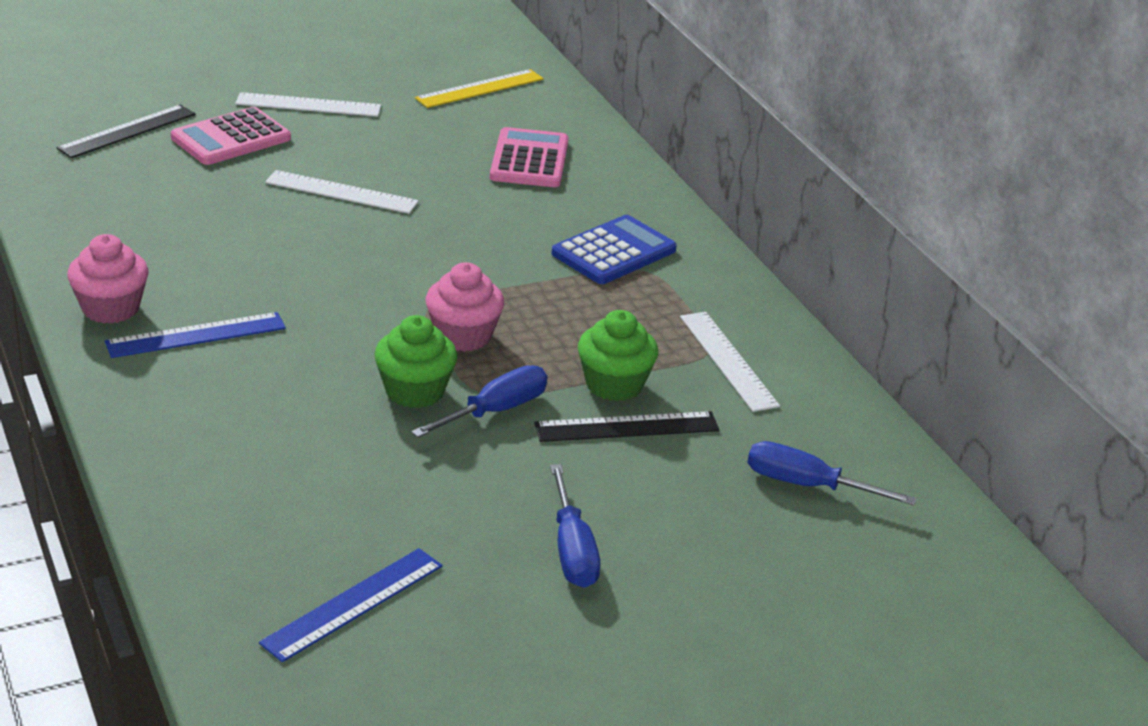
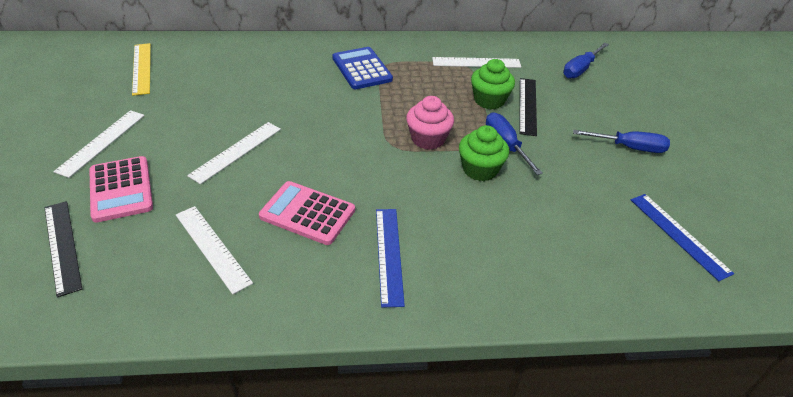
camera: 70 degrees left, 10 degrees up
pink cupcake [67,234,149,324] -> none
pink calculator [490,127,569,187] -> pink calculator moved to [259,181,355,245]
none -> white ruler [176,206,253,294]

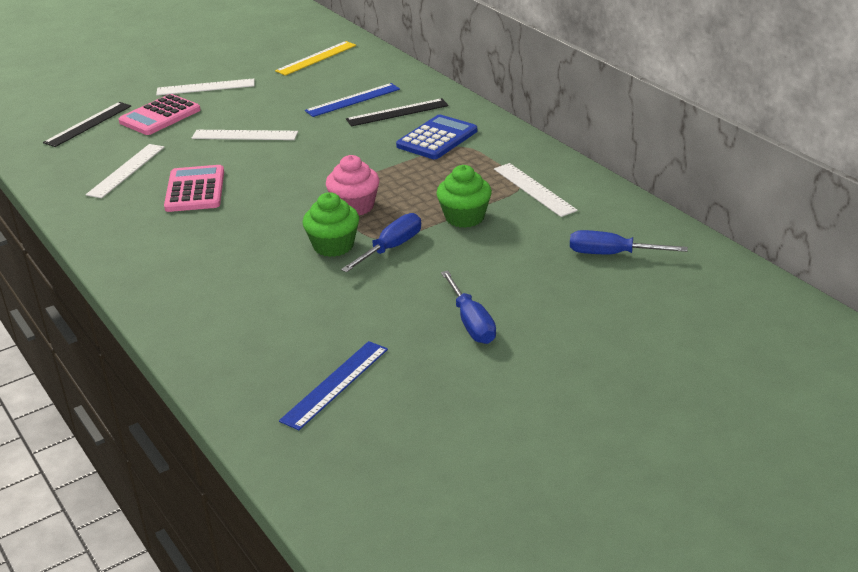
camera: 65 degrees right, 10 degrees down
blue ruler [376,209,405,307] -> blue ruler moved to [305,83,400,117]
black ruler [519,78,537,136] -> black ruler moved to [346,98,449,127]

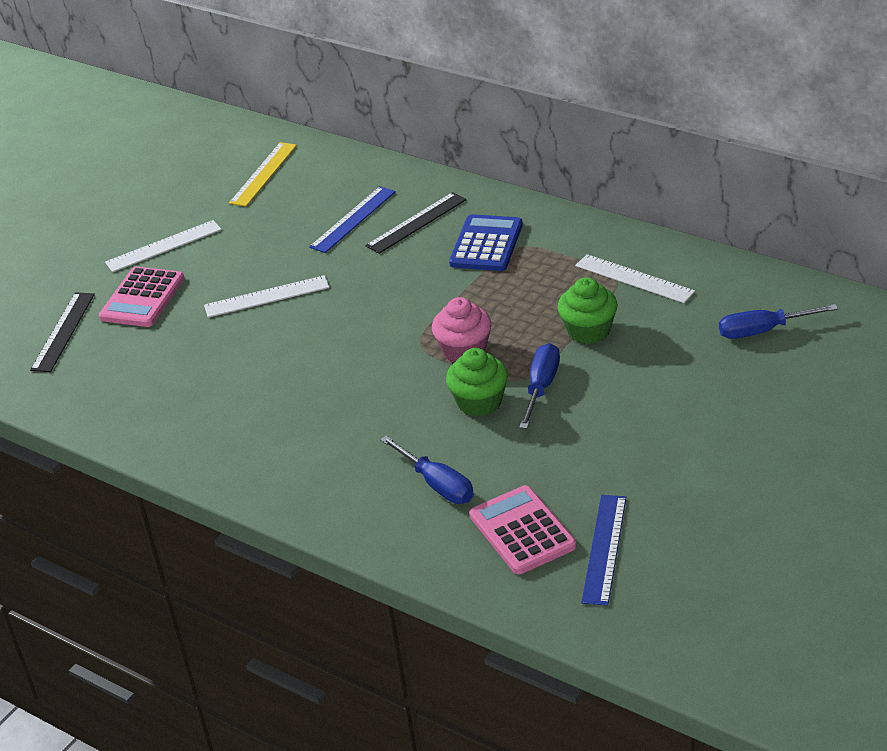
camera: 20 degrees left, 5 degrees up
white ruler [86,144,164,198] -> none
pink calculator [164,165,224,212] -> pink calculator moved to [469,485,576,574]
blue screwdriver [441,271,496,344] -> blue screwdriver moved to [380,435,474,504]

